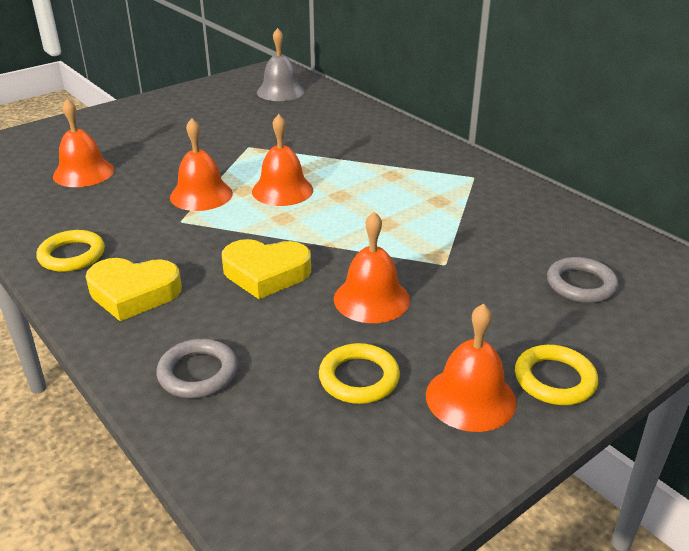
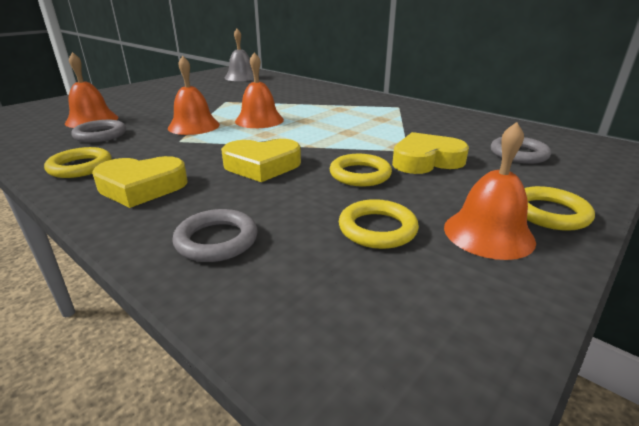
camera: 10 degrees left, 5 degrees down
orange bell [334,212,410,323] -> yellow ring [330,154,392,187]
none -> grey ring [71,120,126,143]
none -> yellow heart [392,132,469,174]

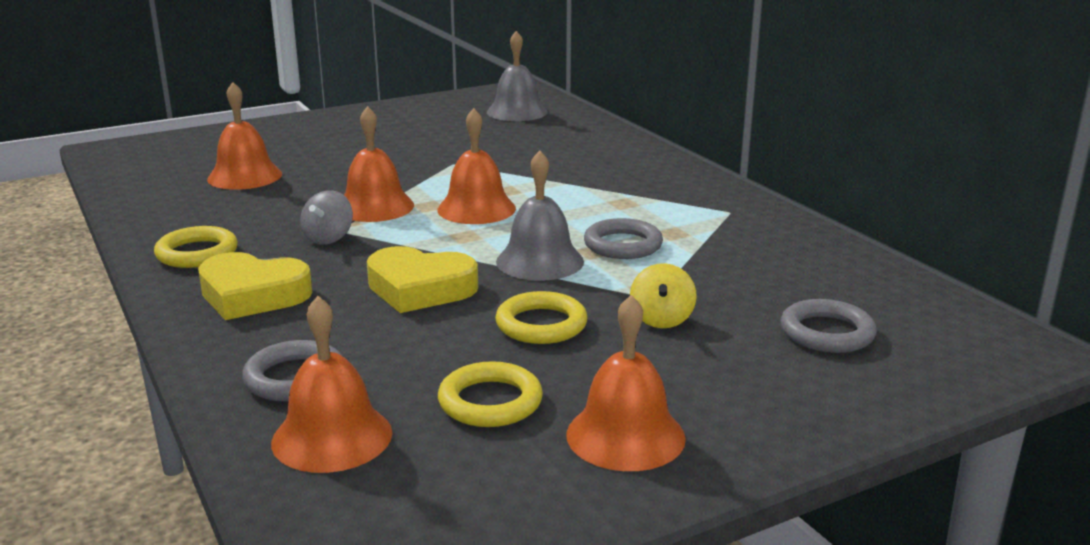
camera: 20 degrees right, 5 degrees down
grey ring [71,120,126,143] -> grey ring moved to [584,218,663,259]
yellow heart [392,132,469,174] -> yellow spinning top [630,263,697,328]
yellow ring [524,186,595,231] -> none
none -> orange bell [271,296,392,473]
none -> grey spinning top [300,190,353,245]
none -> grey bell [496,150,584,281]

